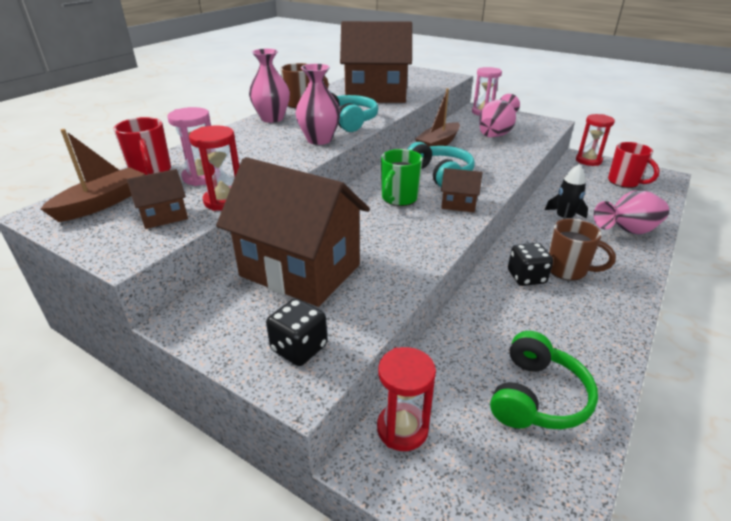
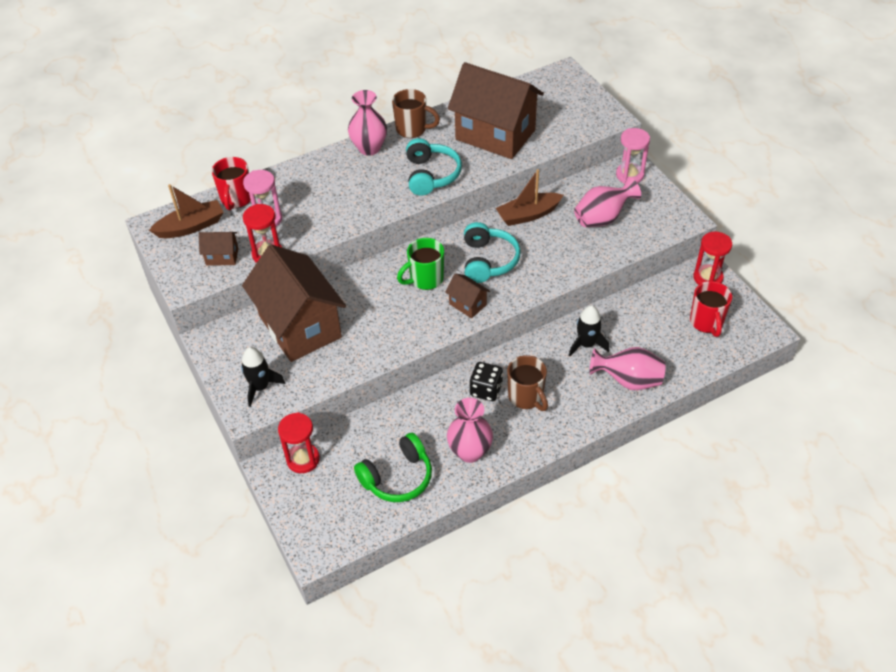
camera: 30 degrees right, 15 degrees up
black dice [266,298,327,366] -> black rocket [241,347,285,407]
pink vase [296,64,340,145] -> pink vase moved to [447,398,493,463]

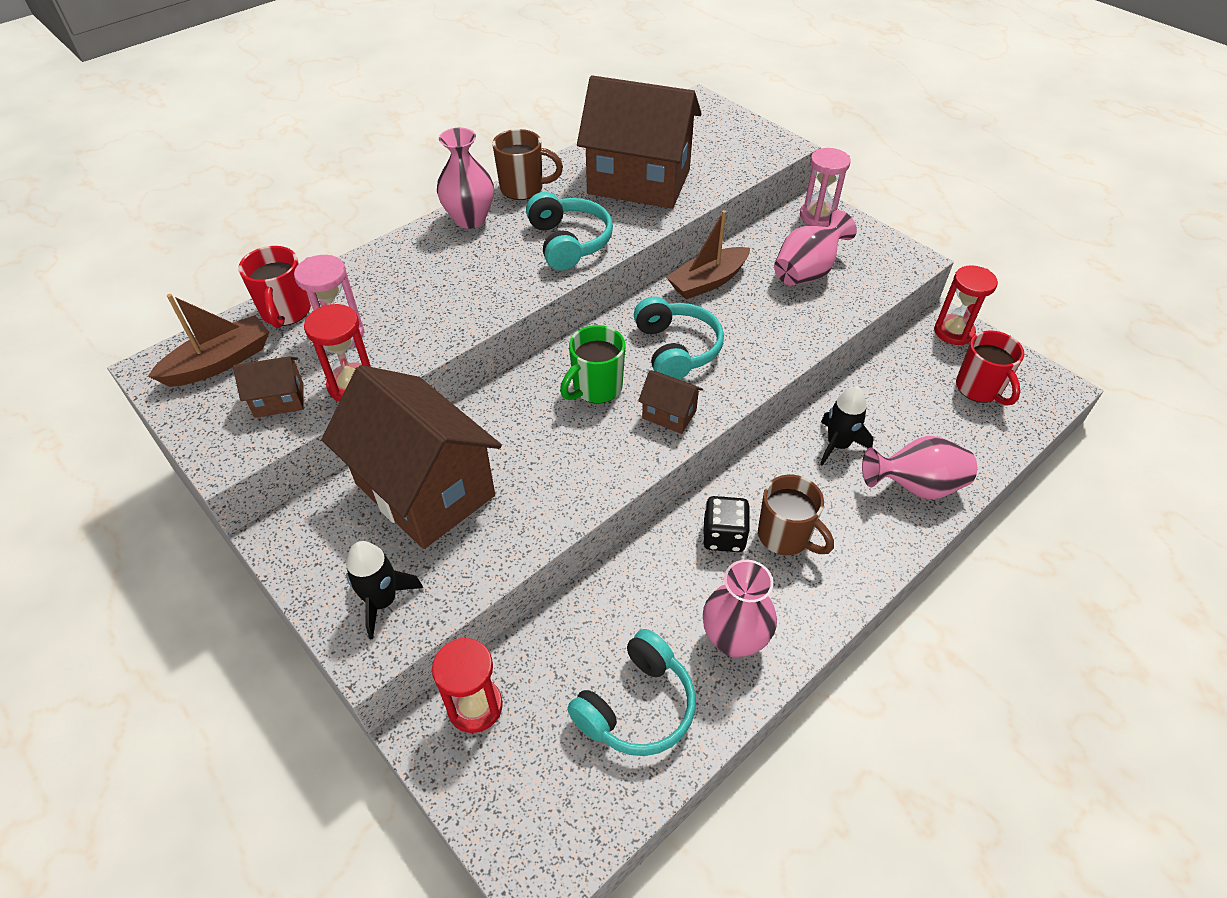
camera: 15 degrees left, 0 degrees up
green headphones [354,433,432,502] -> turquoise headphones [567,629,696,756]

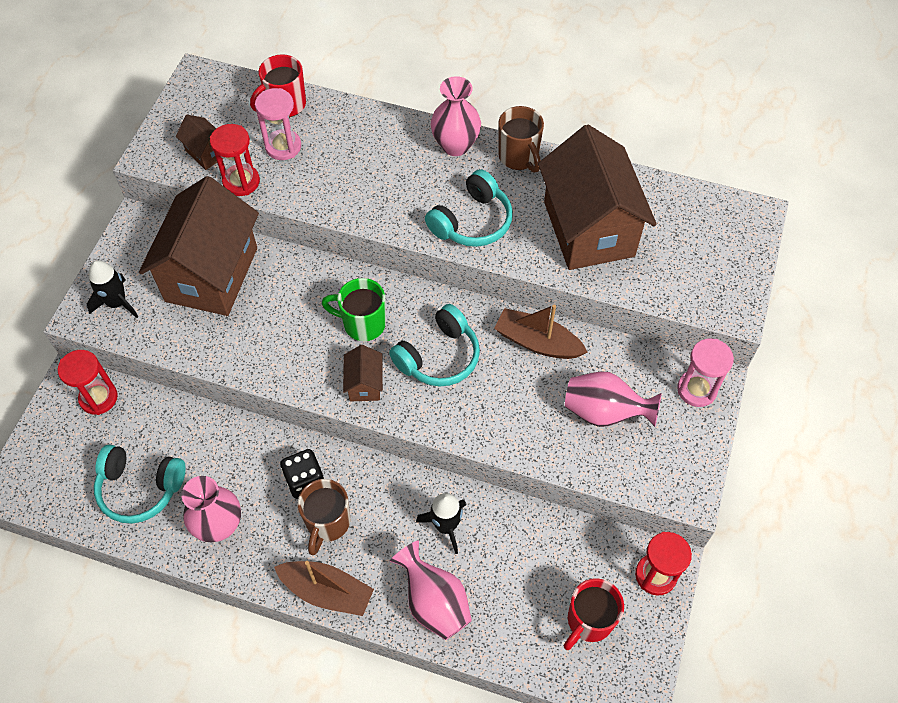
camera: 60 degrees right, 10 degrees up
brown boat [148,294,269,387] -> brown boat moved to [274,561,374,616]

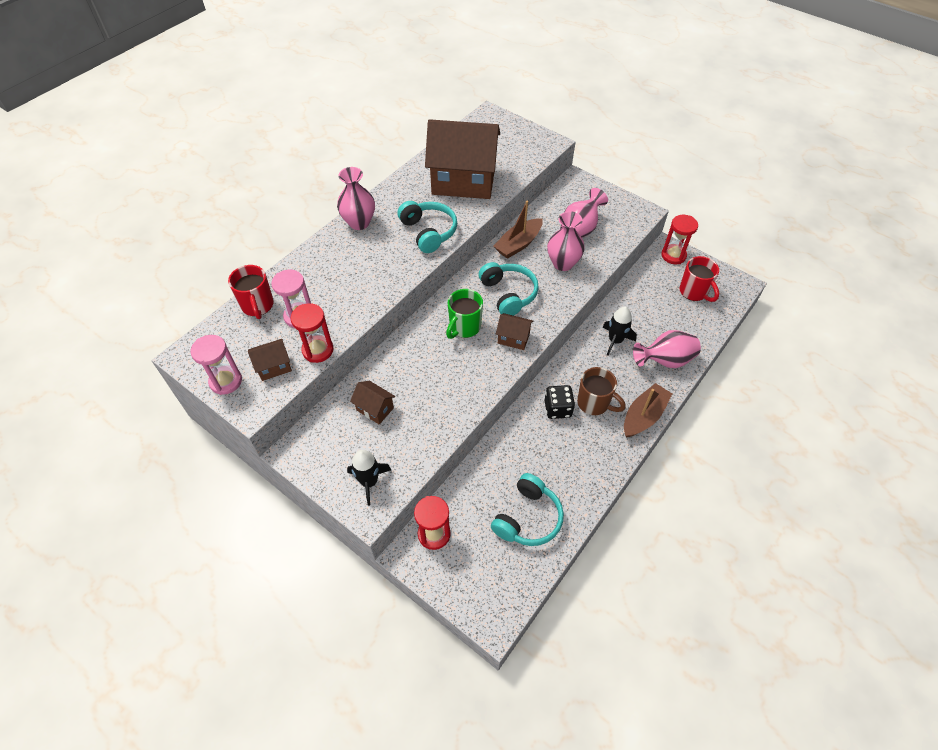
camera: 70 degrees left, 5 degrees down
brown house [139,176,259,316] -> brown house [350,381,395,424], size x0.42
pink vase [182,476,241,542] -> pink vase moved to [547,211,585,271]
brown mug [498,106,544,173] -> none
pink hourglass [677,338,734,407] -> pink hourglass moved to [191,335,242,395]

